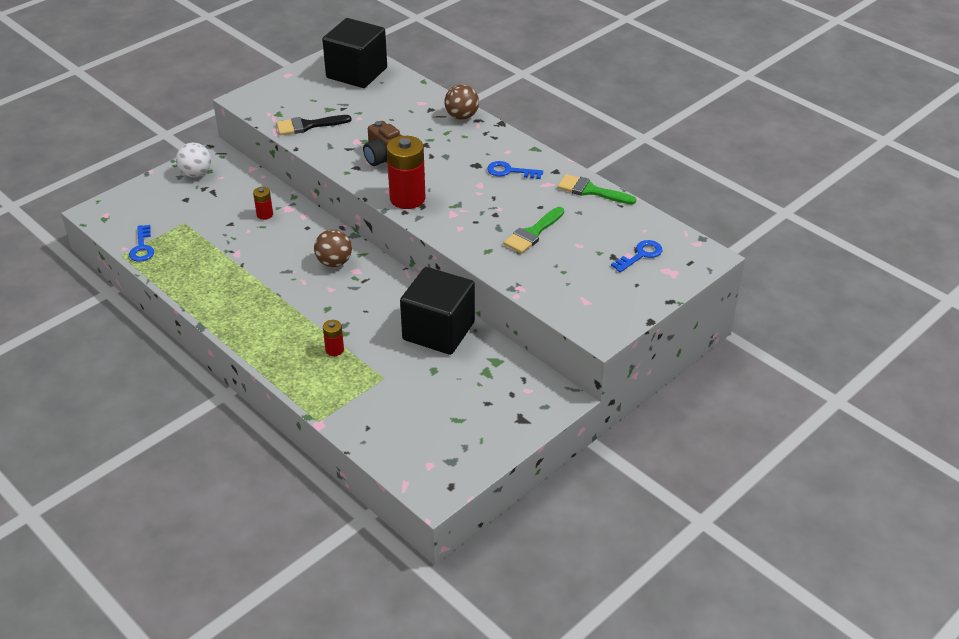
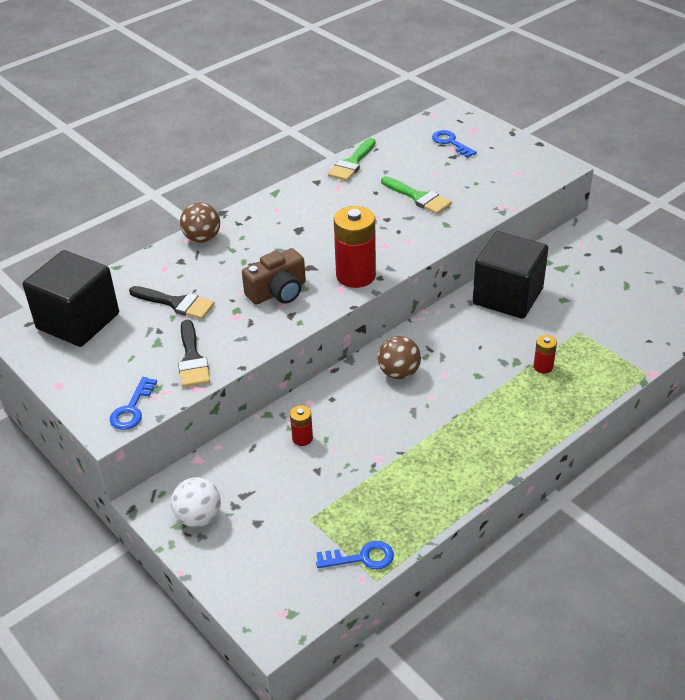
camera: 85 degrees left, 0 degrees up
blue key [487,161,543,179] -> blue key moved to [110,377,157,430]
none -> black brush [129,286,215,319]

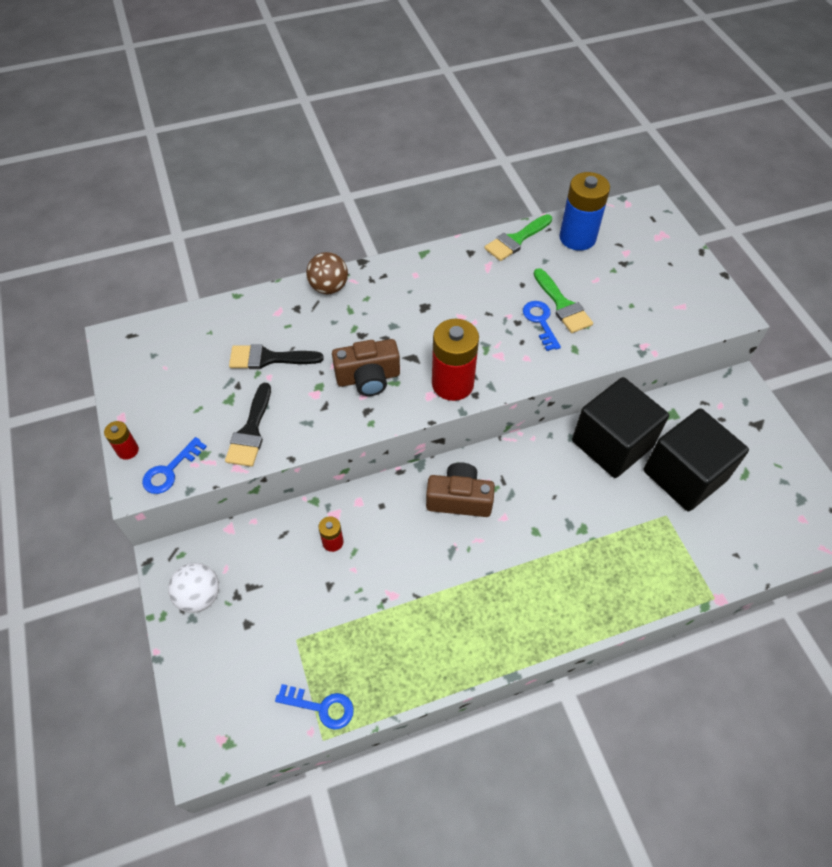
camera: 20 degrees right, 15 degrees up
black cube [23,250,119,347] -> black cube moved to [644,408,749,511]
black brush [129,286,215,319] -> black brush turned 135 degrees clockwise [229,344,324,369]
brown ball [378,336,421,379] -> brown camera [426,462,495,517]
blue key [432,130,477,158] -> blue key moved to [523,301,561,351]
red battery [534,335,557,374] -> red battery moved to [104,421,139,460]
none -> blue battery [559,172,610,251]

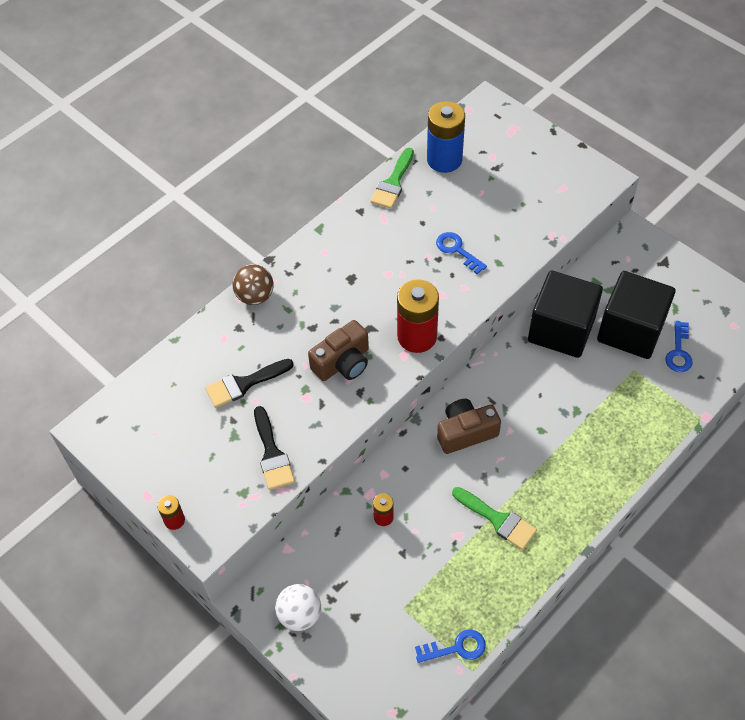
camera: 25 degrees left, 0 degrees up
blue key [142,437,207,494] -> blue key moved to [665,321,693,372]
green brush [534,268,593,333] -> green brush moved to [452,487,537,550]

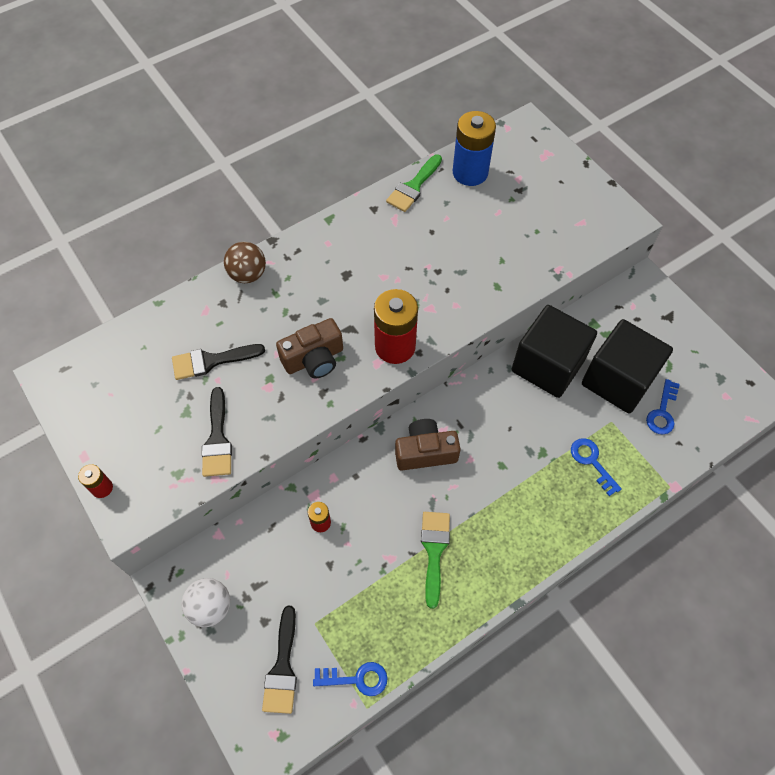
camera: 10 degrees right, 5 degrees up
blue key [436,232,487,274] -> blue key moved to [571,438,622,496]
green brush [452,487,537,550] -> green brush turned 135 degrees counterclockwise [421,512,450,609]
none -> black brush [262,606,297,714]

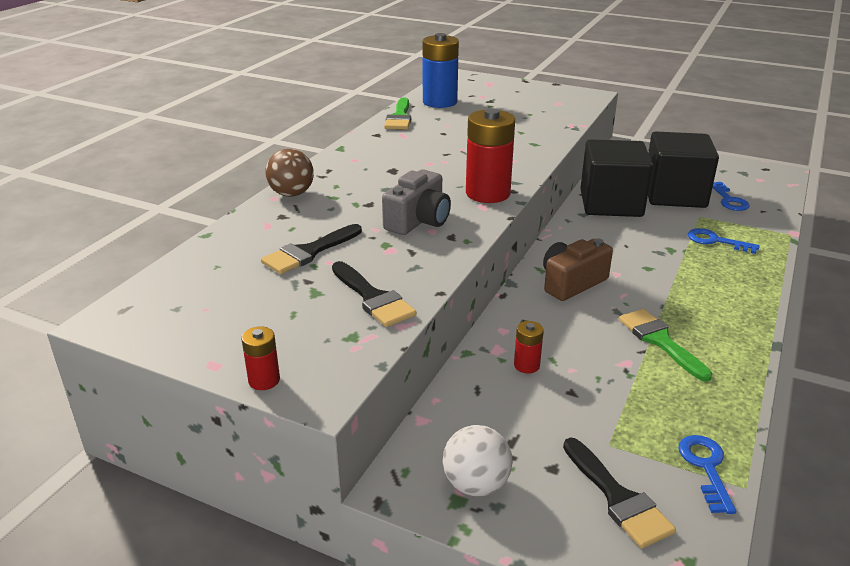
camera: 30 degrees left, 30 degrees down
brown camera [276,318,343,378] -> grey camera [382,169,451,235]
blue key [313,662,388,696] -> blue key turned 60 degrees counterclockwise [679,435,737,514]

